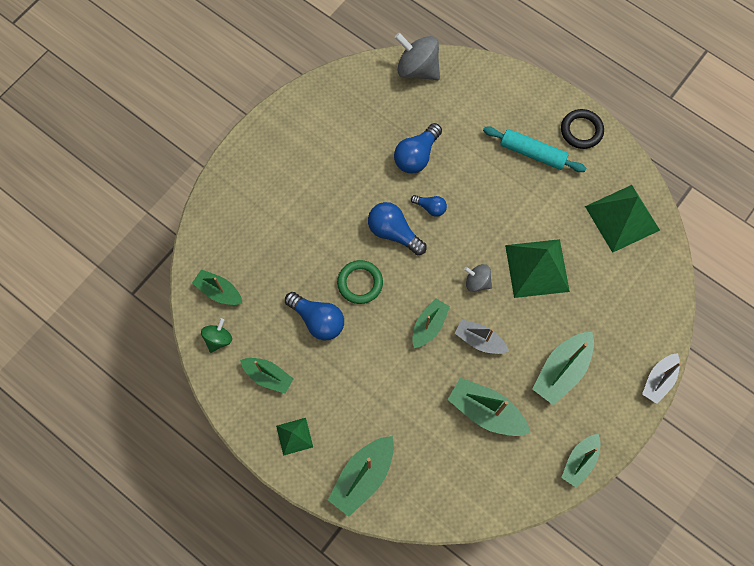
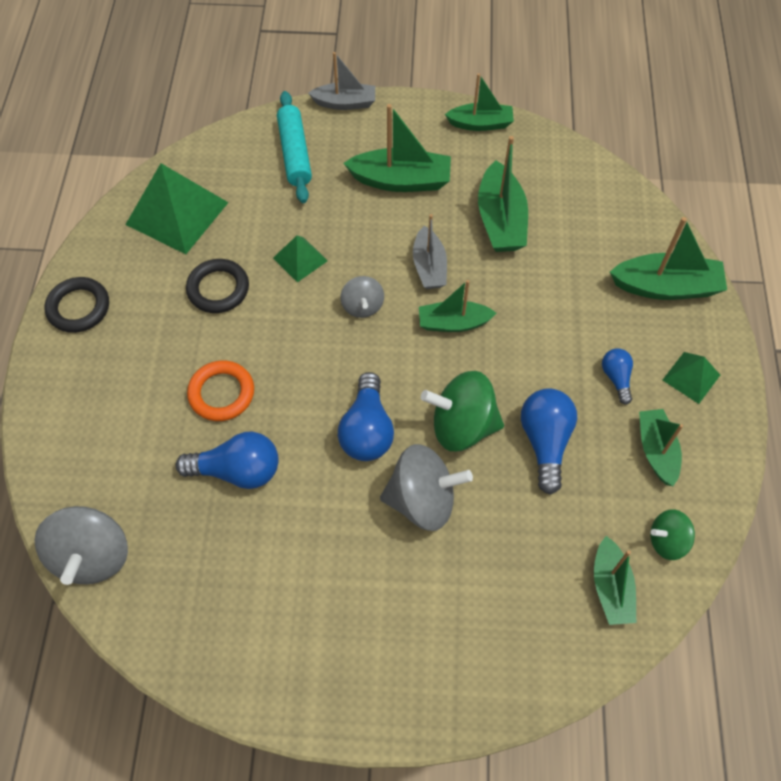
camera: 125 degrees left, 10 degrees down
green ring [337,260,383,304] -> green spinning top [421,371,504,451]
blue light bulb [411,195,447,217] -> blue light bulb moved to [602,348,633,405]
turquoise rolling pin [483,126,586,172] -> turquoise rolling pin moved to [277,91,312,203]
green pyramid [505,239,570,298] -> green pyramid [273,236,328,282], size x0.52
none -> black ring [186,259,249,313]
none -> orange ring [187,361,254,421]
none -> grey spinning top [380,444,473,531]

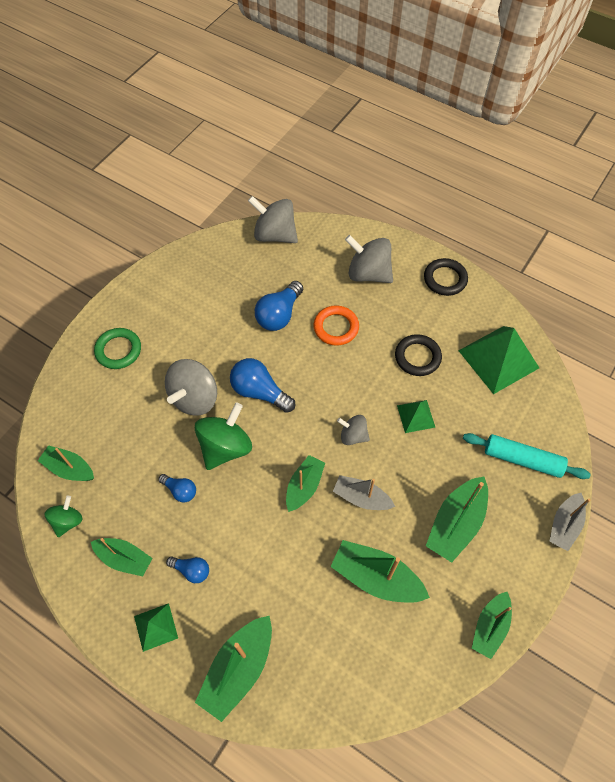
camera: 120 degrees right, 0 degrees up
blue light bulb [521,388,577,494] -> blue light bulb [158,474,196,502], size x0.57
none -> green ring [94,328,141,369]
none -> grey spinning top [345,235,393,283]

